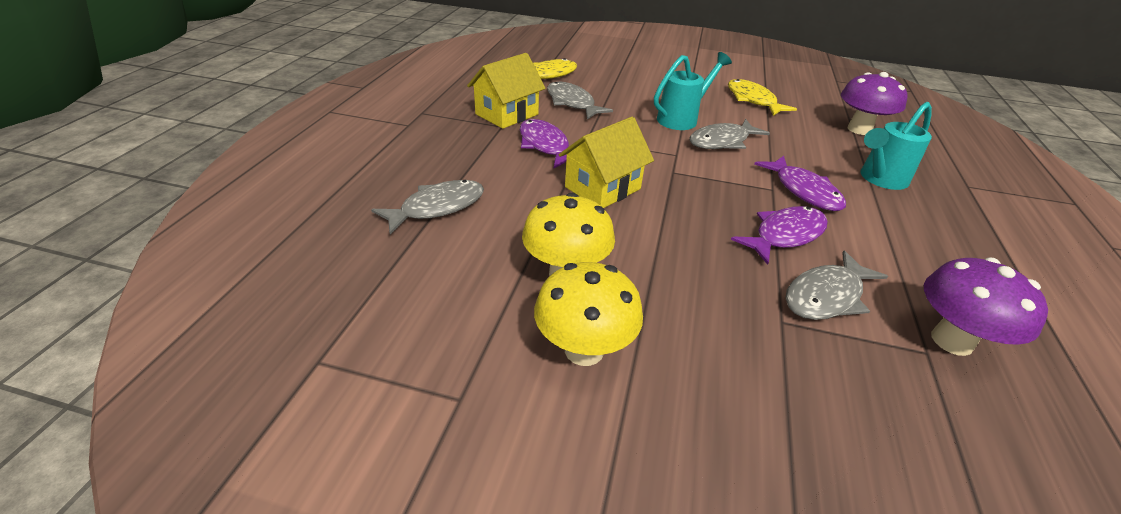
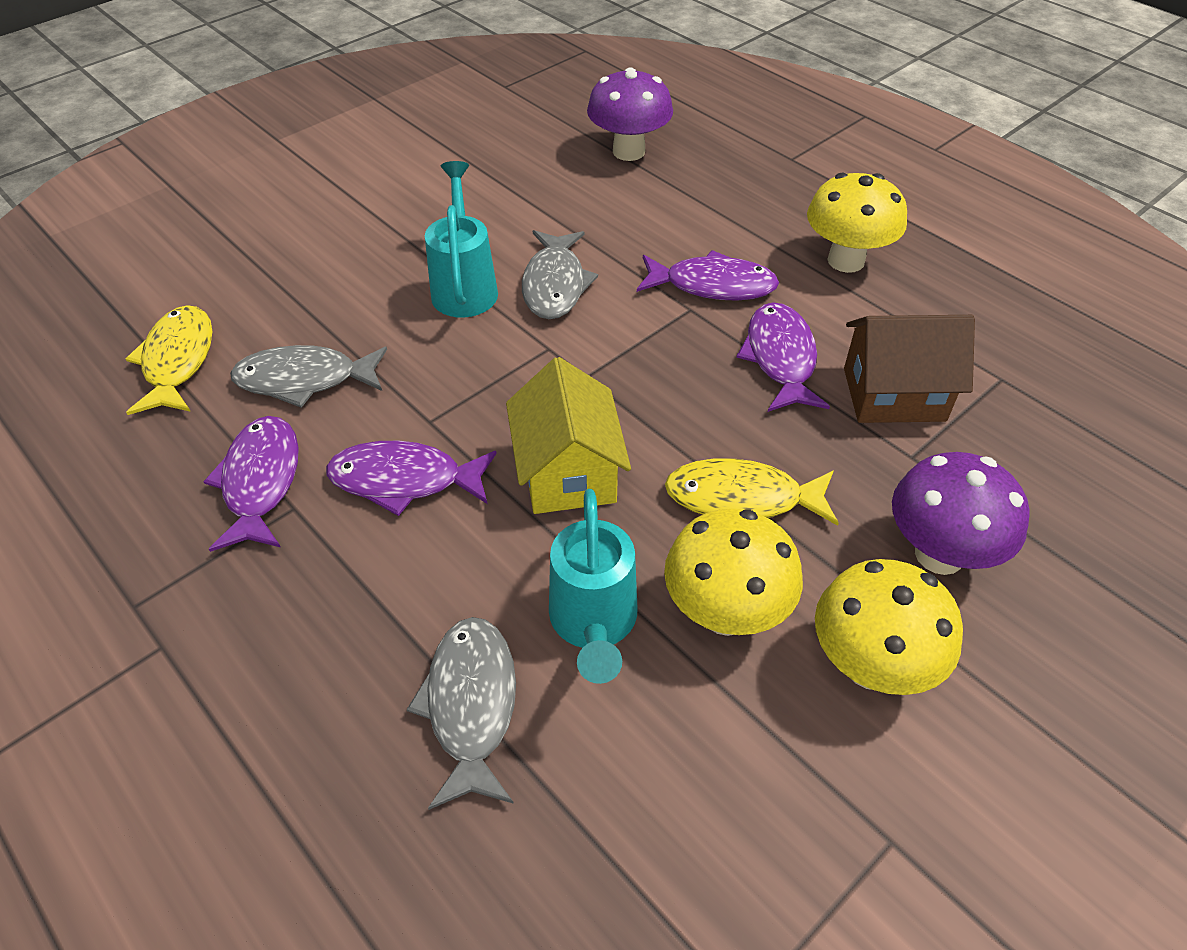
camera: 55 degrees left, 10 degrees up
yellow house [467,53,546,129] -> purple fish [203,416,299,552]
yellow fish [728,79,797,116] -> yellow fish moved to [665,458,839,526]
grey fish [785,250,888,320] -> brown house [844,315,975,423]
turquoise watering can [861,102,932,190] -> turquoise watering can moved to [549,489,638,684]
purple mushroom [924,258,1048,356] -> purple mushroom moved to [892,452,1029,575]
none -> yellow mushroom [807,172,907,273]

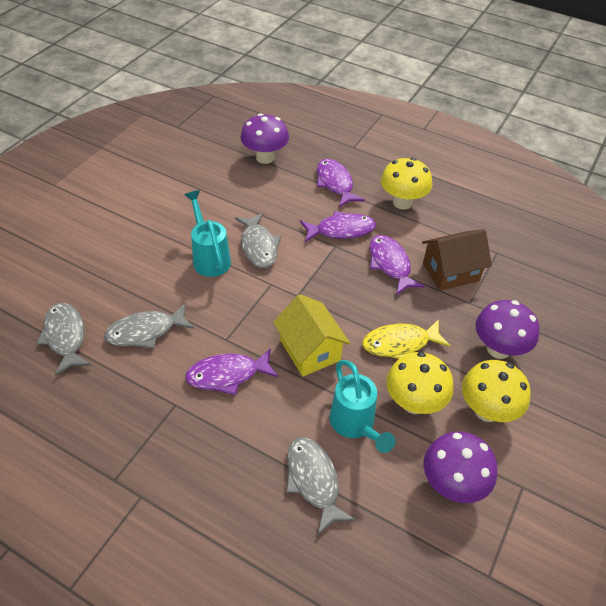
camera: 20 degrees left, 0 degrees up
yellow fish [126,305,212,415] -> grey fish [36,303,91,376]
purple fish [203,416,299,552] -> purple fish moved to [317,159,365,207]
none -> purple mushroom [424,431,497,503]

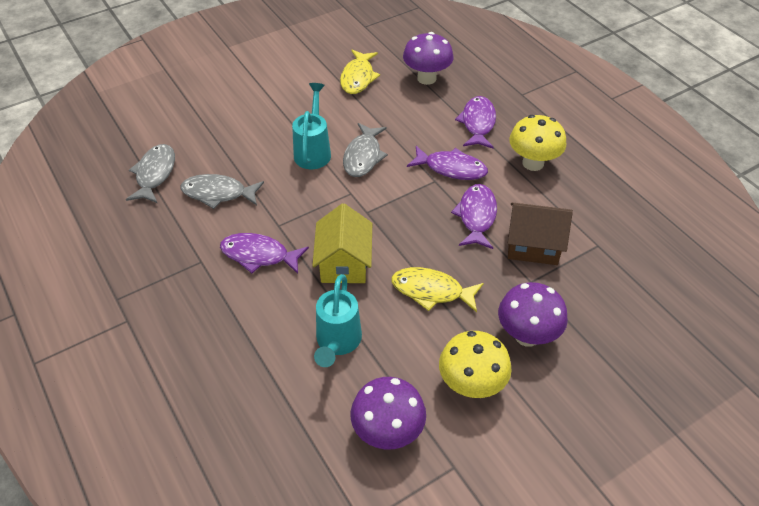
camera: 30 degrees right, 0 degrees up
grey fish [286,437,356,535] -> none
yellow mushroom [386,352,454,414] -> none
none -> yellow fish [340,50,380,94]

